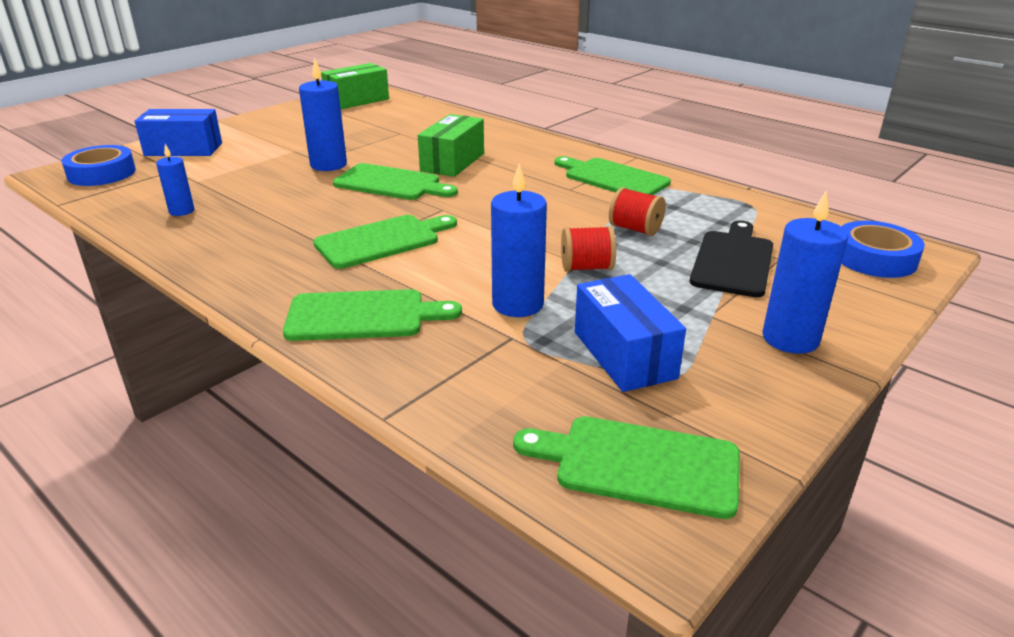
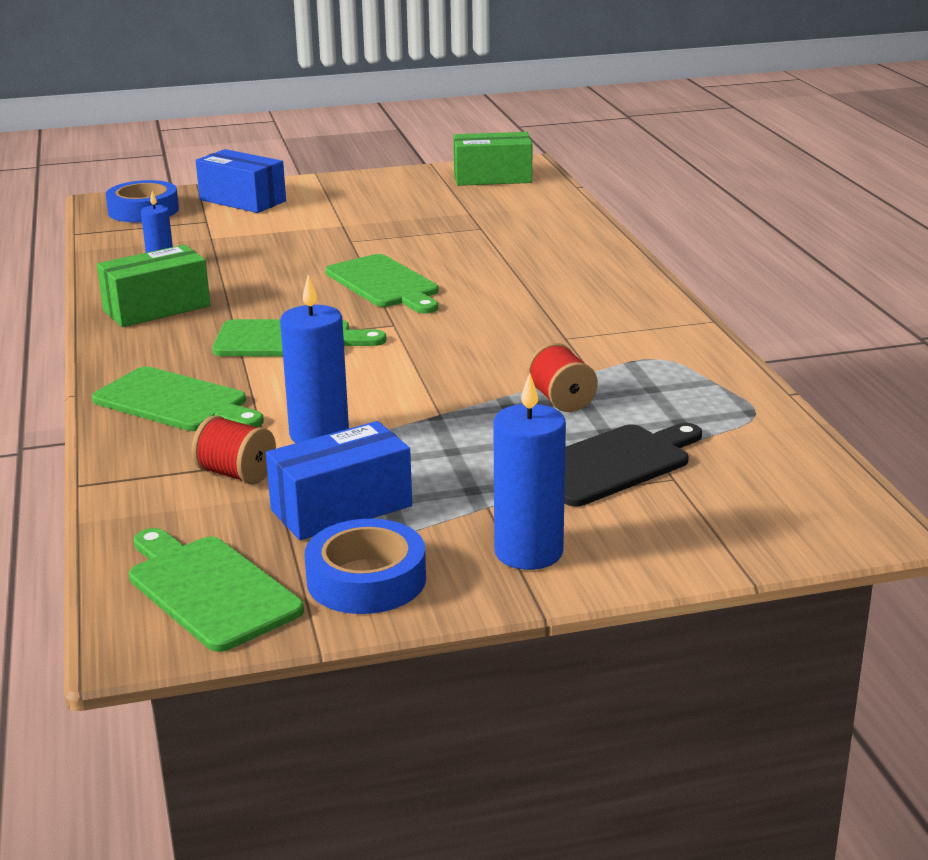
camera: 35 degrees right, 5 degrees down
blue candle [299,58,347,171] -> none
green box [418,114,484,177] -> green box moved to [97,245,210,327]
green cutting board [555,156,671,195] -> none
red spool [561,226,616,272] -> red spool moved to [192,415,276,484]
blue box [575,274,686,392] -> blue box turned 45 degrees clockwise [266,421,412,540]
blue tape [841,221,925,278] -> blue tape moved to [305,519,426,614]

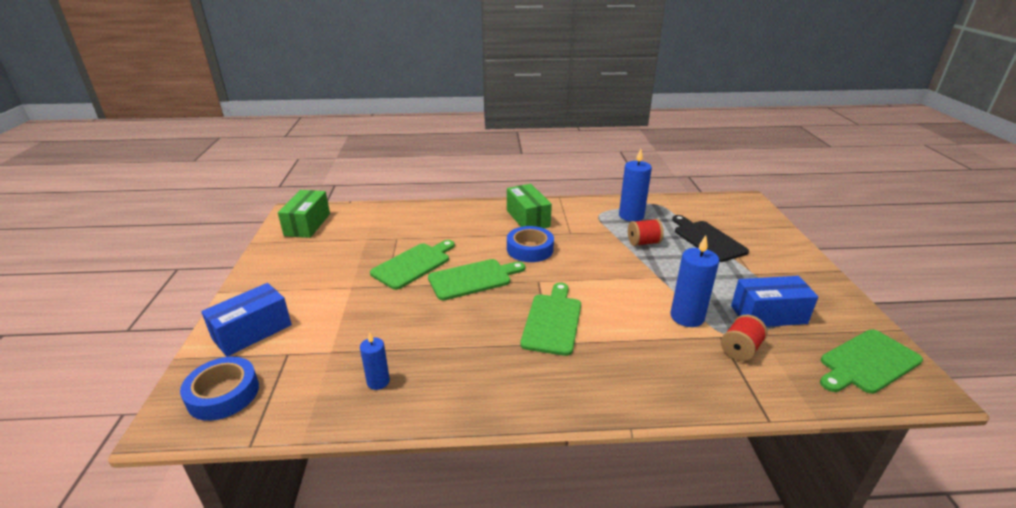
camera: 80 degrees left, 5 degrees up
green cutting board [92,367,264,431] -> green cutting board moved to [370,240,455,290]
green box [97,245,210,327] -> green box moved to [507,184,552,228]
blue box [266,421,412,540] -> blue box turned 75 degrees counterclockwise [731,276,818,327]
blue tape [305,519,426,614] -> blue tape moved to [507,226,554,262]
blue candle [493,373,566,570] -> blue candle moved to [619,148,652,222]

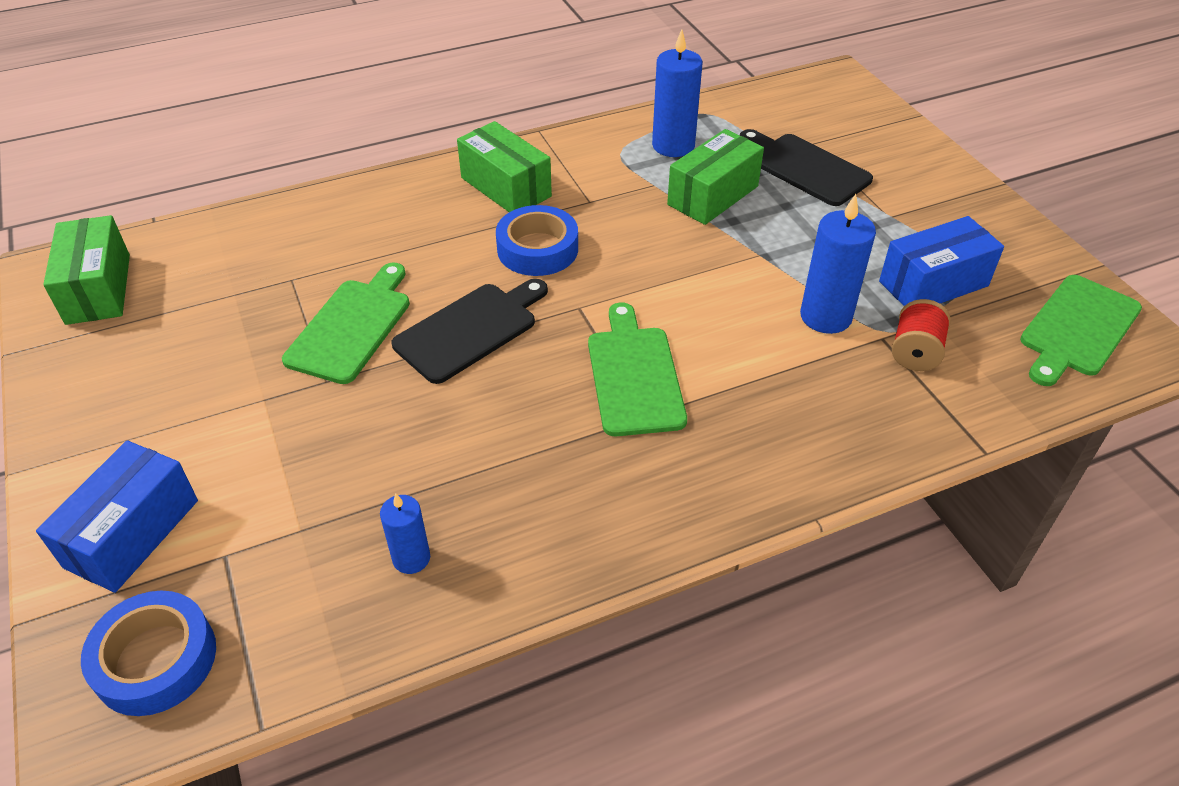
camera: 20 degrees left, 15 degrees up
green cutting board [428,259,525,300] -> black cutting board [392,279,548,384]
red spool [628,219,664,246] -> green box [667,129,764,225]

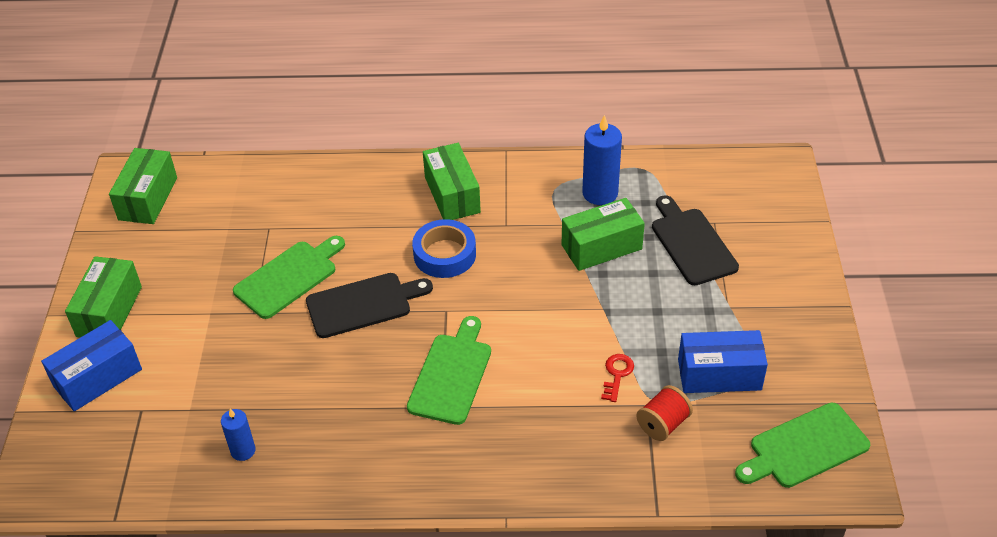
camera: 25 degrees right, 0 degrees up
blue tape [81,591,216,716] -> none
blue candle [800,194,876,334] -> red key [601,354,634,402]
none -> green box [65,256,142,338]

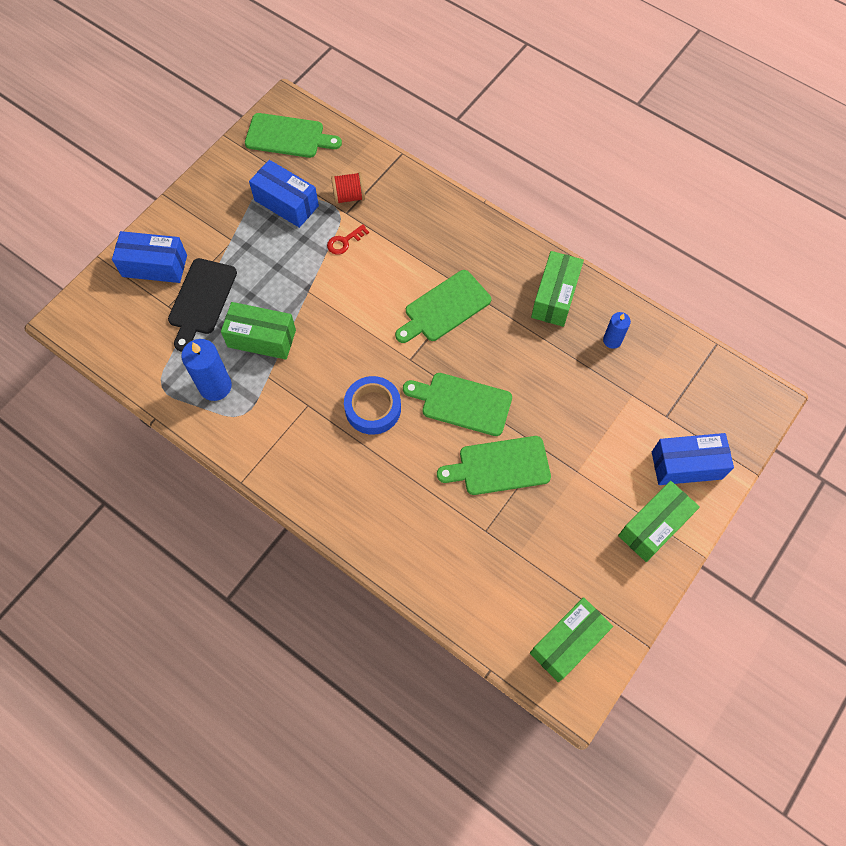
camera: 145 degrees left, 20 degrees up
black cutting board [306,273,433,338] -> green cutting board [403,373,512,436]
green box [423,143,481,220] -> green box moved to [531,251,584,327]
none -> blue box [112,231,187,283]

